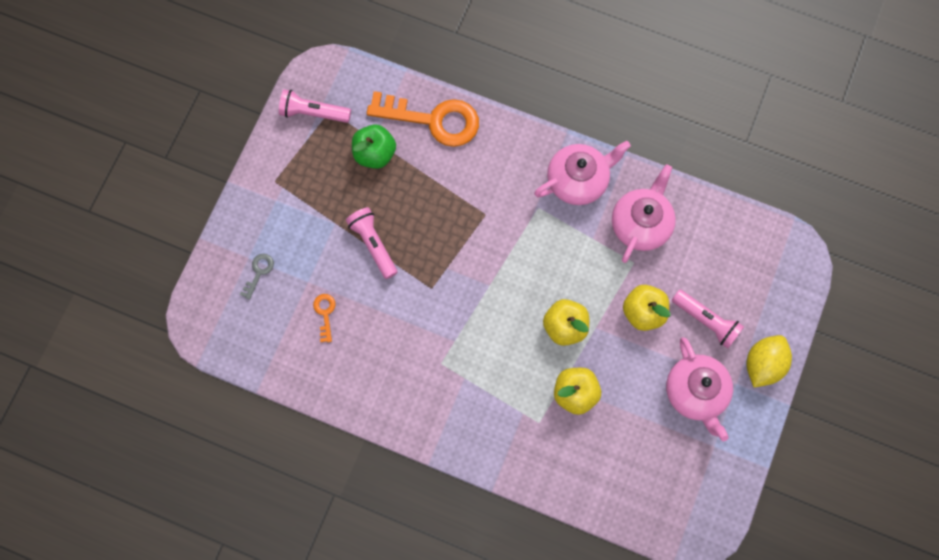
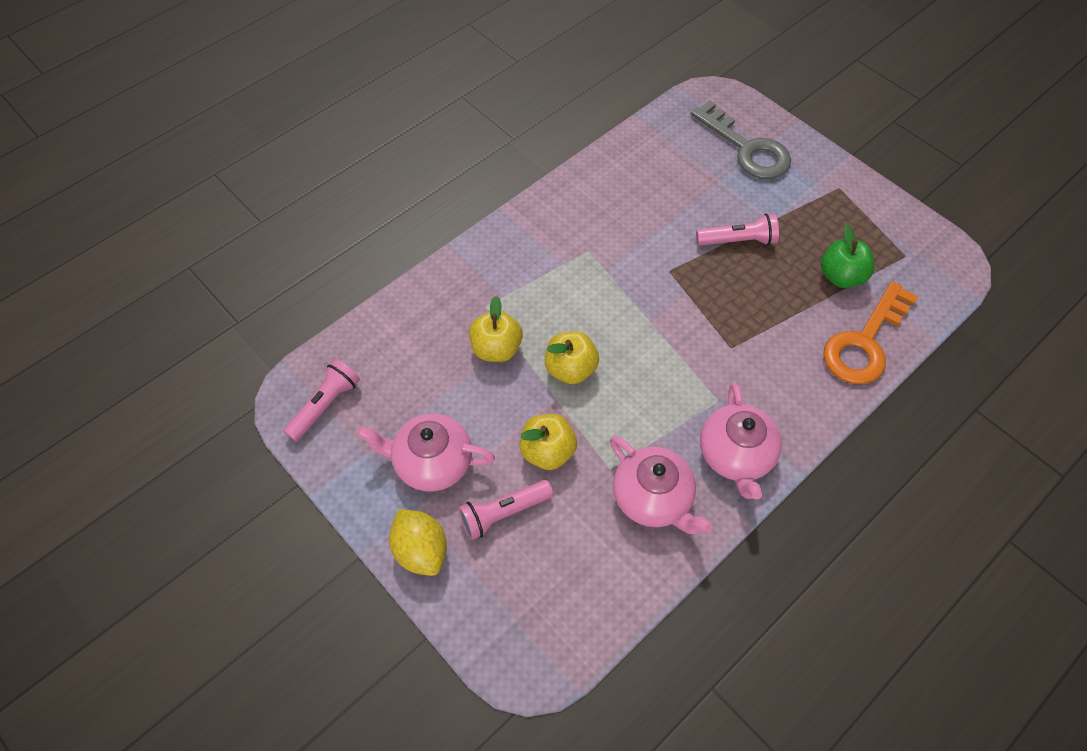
camera: 115 degrees right, 15 degrees down
grey key [240,254,274,300] -> grey key [691,100,791,179], size x2.37
pink flashlight [279,89,351,123] -> pink flashlight moved to [283,359,360,442]
orange key [313,294,336,342] -> none

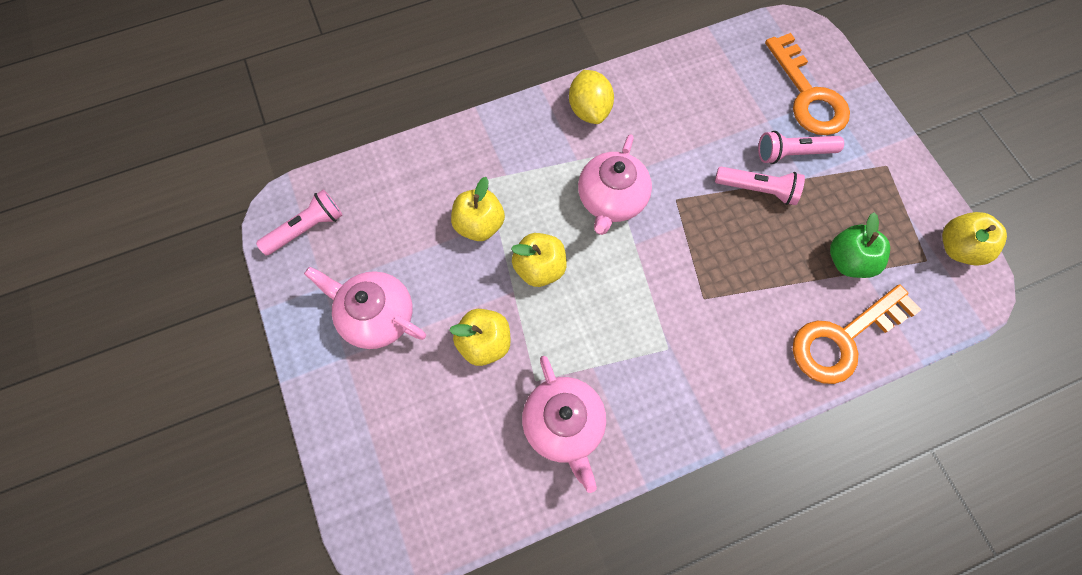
camera: 20 degrees right, 10 degrees up
yellow lemon [389,509,447,576] -> yellow lemon moved to [569,70,614,124]
pink flashlight [458,480,553,540] -> pink flashlight moved to [758,131,844,164]
grey key [691,100,791,179] -> orange key [765,33,850,135]
pink teapot [700,383,782,499] -> pink teapot moved to [578,134,652,235]
none -> yellow apple [942,212,1007,266]

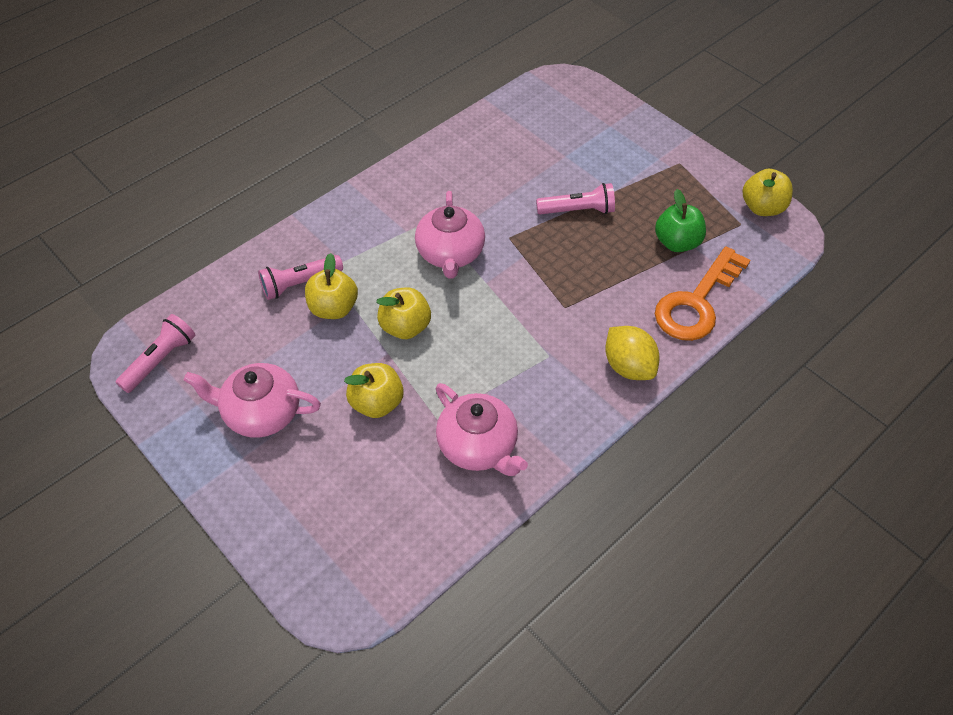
camera: 20 degrees left, 15 degrees down
yellow lemon [569,70,614,124] -> yellow lemon moved to [605,326,659,380]
pink flashlight [758,131,844,164] -> pink flashlight moved to [258,255,343,300]
orange key [765,33,850,135] -> none

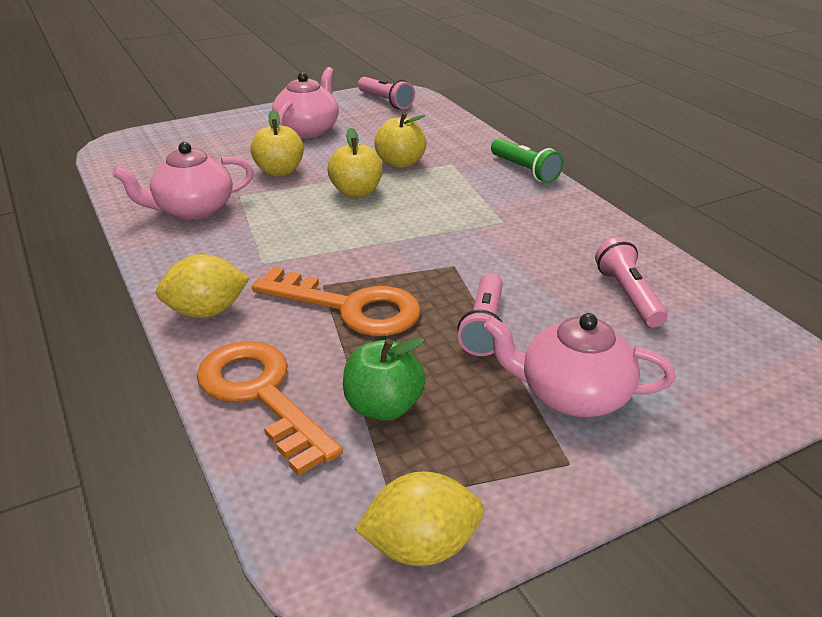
camera: 105 degrees right, 20 degrees down
pink flashlight [258,255,343,300] -> pink flashlight moved to [595,237,667,328]
pink teapot [415,191,485,279] -> pink teapot moved to [483,313,676,417]
yellow apple [743,169,793,216] -> yellow lemon [355,472,484,566]
none -> orange key [252,267,421,336]
none -> green flashlight [491,138,563,183]

